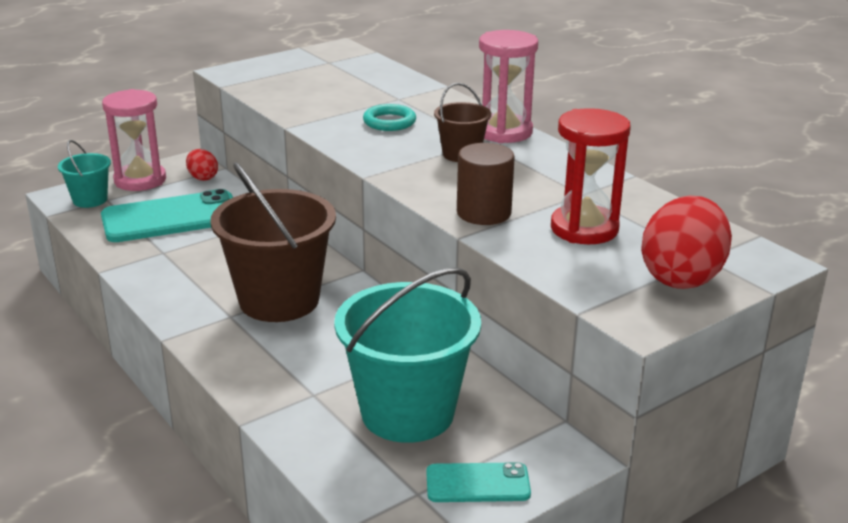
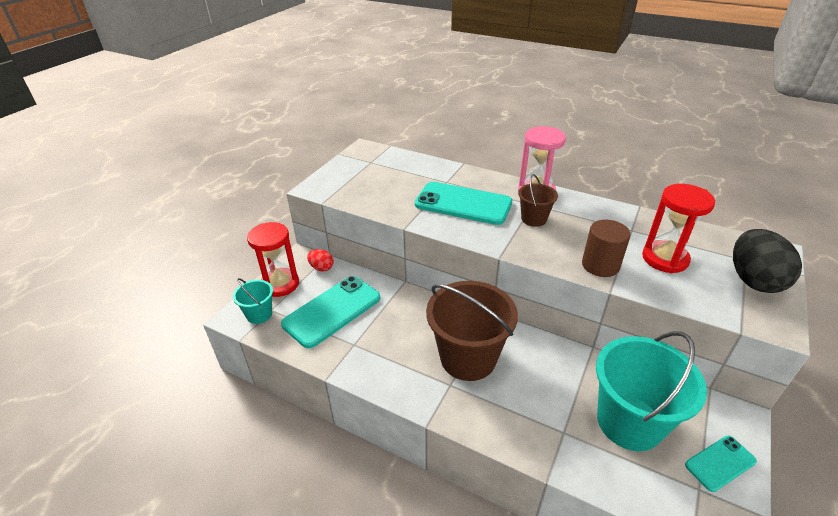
camera: 25 degrees left, 10 degrees up
pink hourglass [102,89,166,191] -> red hourglass [247,222,299,297]
turquoise ring [363,104,416,131] -> turquoise phone [415,182,512,225]
red egg [641,195,732,289] -> black egg [733,229,802,293]

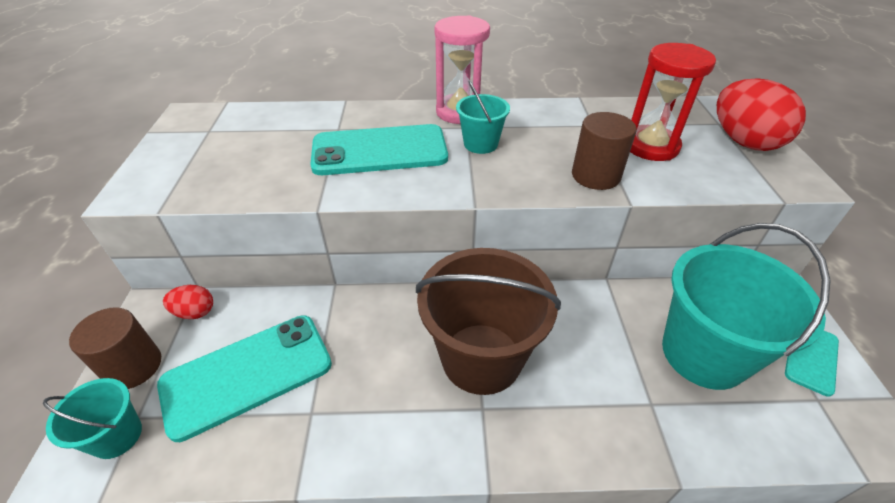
camera: 30 degrees left, 5 degrees up
red hourglass [247,222,299,297] -> brown cylinder [69,307,161,389]
turquoise phone [281,276,380,348] -> turquoise phone turned 45 degrees clockwise [157,315,332,442]
brown bucket [518,174,558,227] -> turquoise bucket [456,81,510,154]
black egg [733,229,802,293] -> red egg [717,78,806,151]

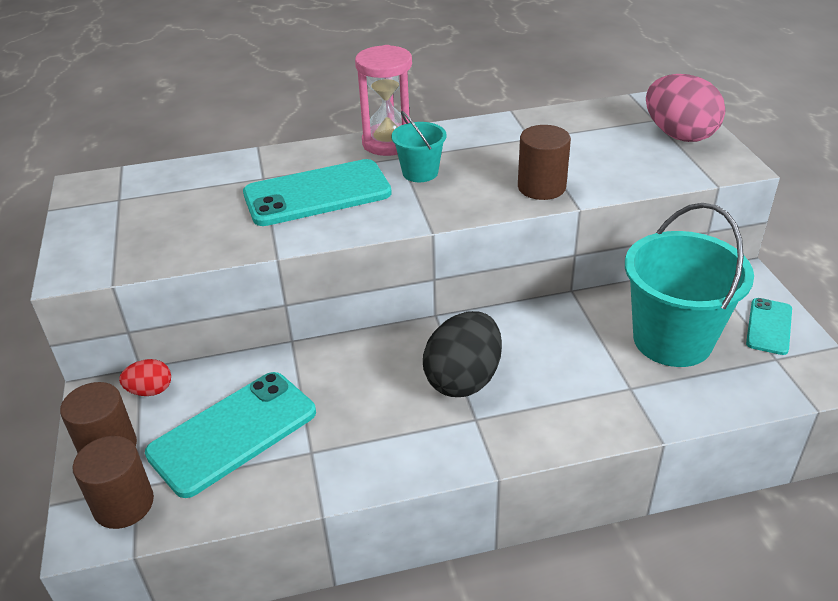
camera: 10 degrees left, 5 degrees down
turquoise bucket [43,378,142,459] -> brown cylinder [73,436,154,529]
brown bucket [416,248,561,395] -> black egg [423,311,502,397]
red hourglass [630,43,716,161] -> none
red egg [717,78,806,151] -> pink egg [646,74,726,142]

